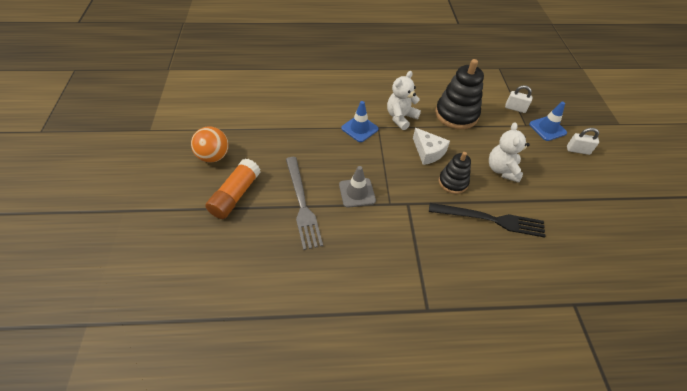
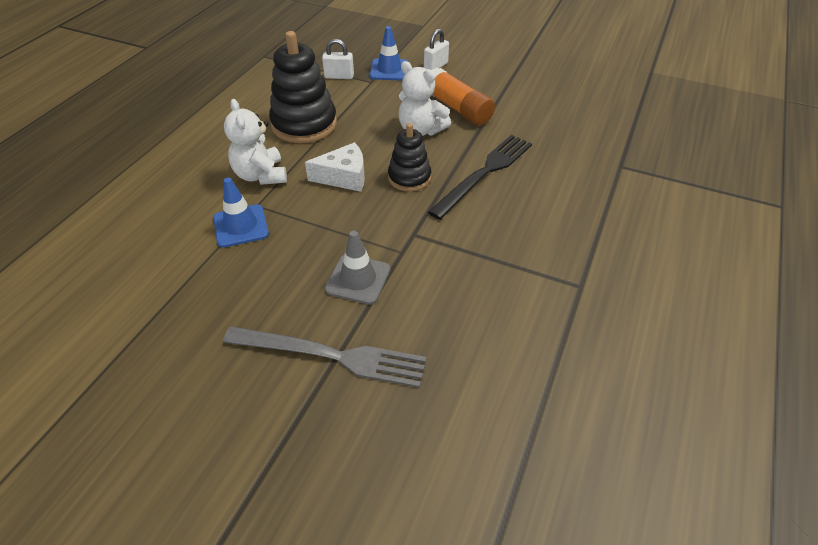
camera: 60 degrees left, 5 degrees down
orange ball [191,126,229,162] -> none
orange glue stick [205,158,261,219] -> orange glue stick moved to [432,68,495,126]
white padlock [505,85,533,113] -> white padlock turned 45 degrees clockwise [322,39,354,79]

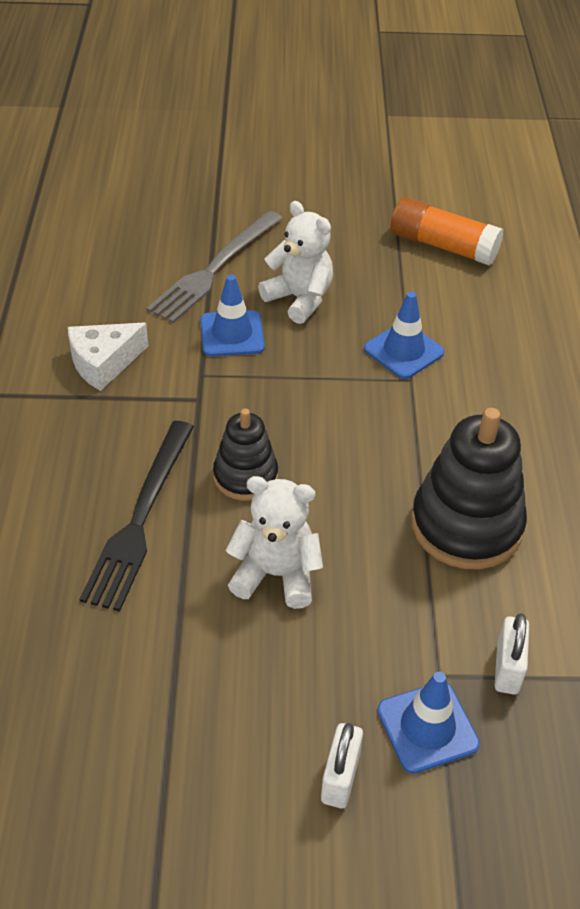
camera: 155 degrees right, 0 degrees up
grey fork [223,326,427,388] -> grey fork turned 45 degrees counterclockwise [146,211,282,323]
white teddy bear [224,99,287,185] -> white teddy bear moved to [258,201,333,324]
white cheese [305,142,365,192] -> white cheese moved to [68,323,148,391]
white padlock [322,39,354,79] -> white padlock turned 60 degrees counterclockwise [495,613,529,695]
grey traffic cone [325,231,390,304] -> blue traffic cone [200,275,265,356]
orange glue stick [432,68,495,126] -> orange glue stick moved to [390,197,504,266]

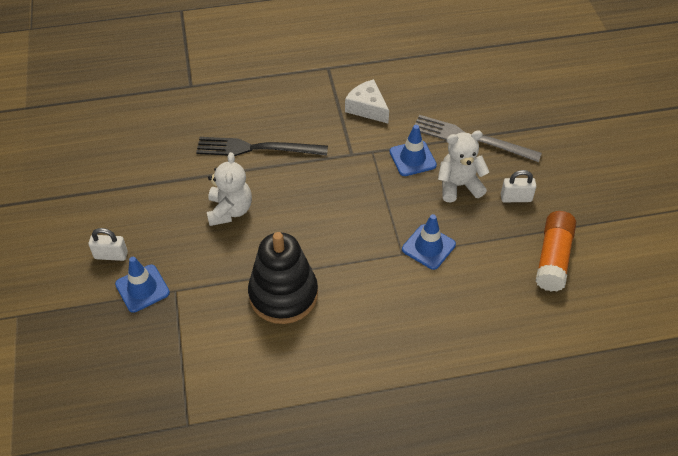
camera: 80 degrees right, 5 degrees up
black stacking toy [213,408,278,501] -> none
white teddy bear [258,201,333,324] -> white teddy bear turned 135 degrees counterclockwise [438,131,489,202]
white padlock [495,613,529,695] -> white padlock moved to [501,170,536,202]

